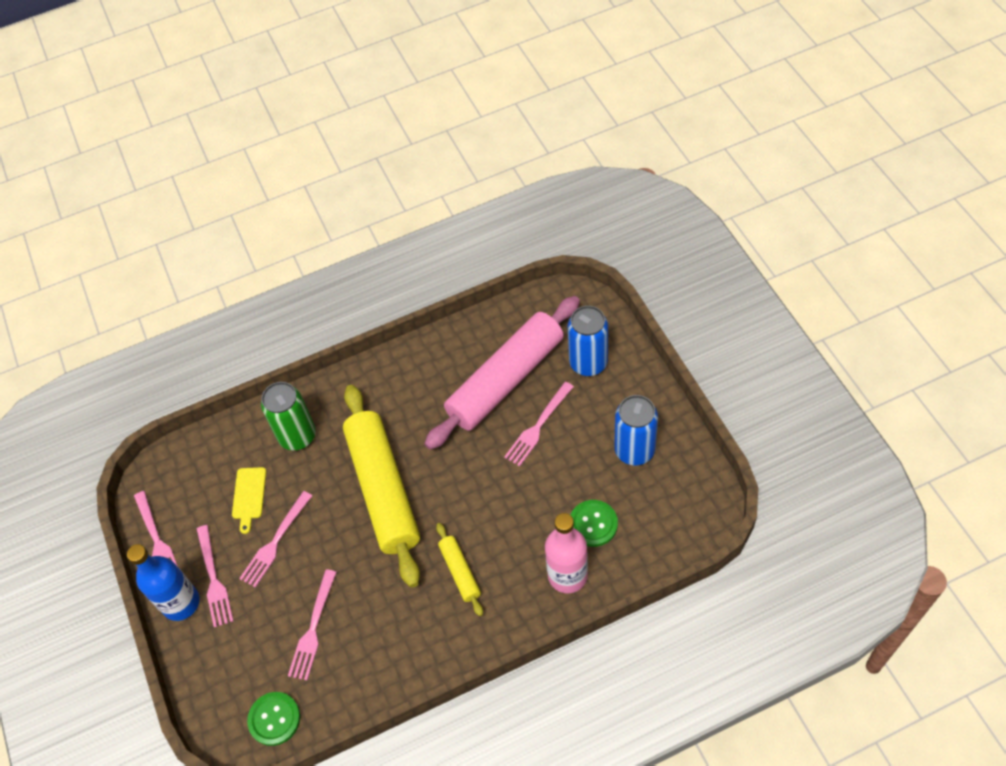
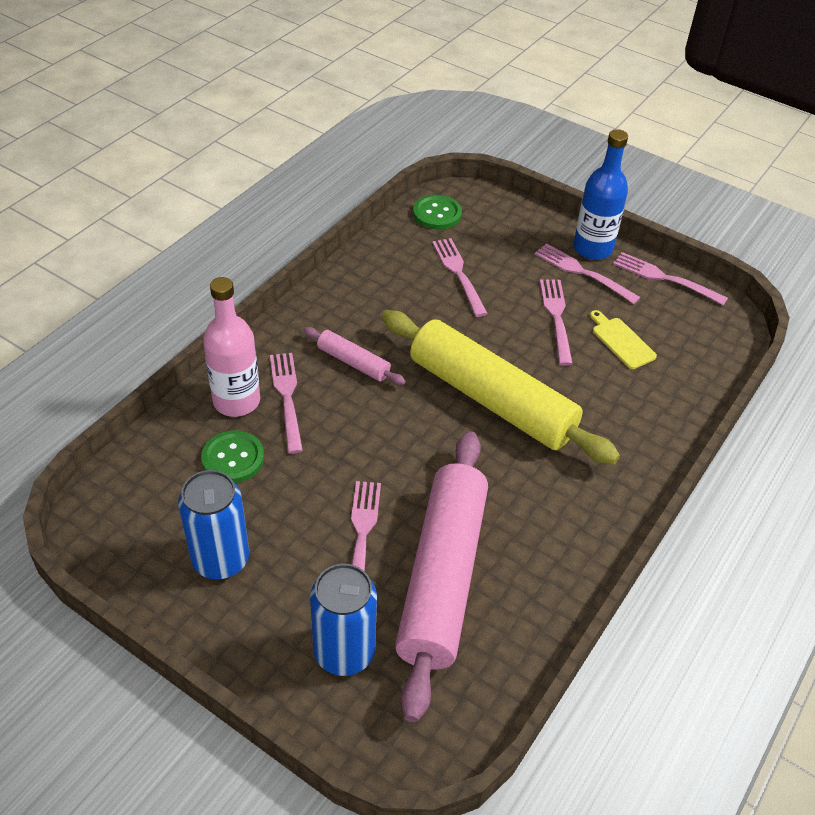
camera: 140 degrees right, 10 degrees down
green can [261,382,316,450] -> none
yellow rolling pin [436,523,483,616] -> pink rolling pin [304,327,406,385]
none -> pink fork [270,353,303,454]

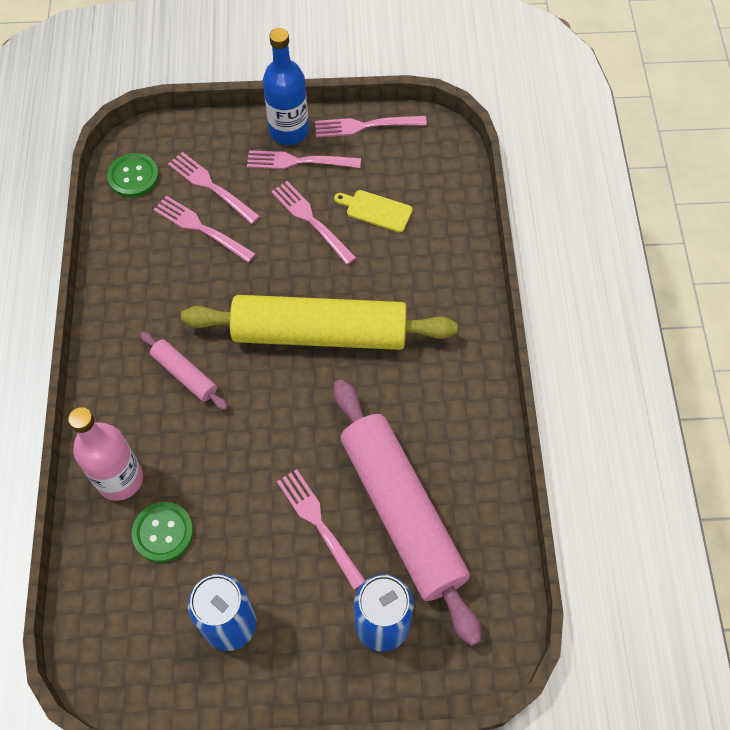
camera: 35 degrees left, 15 degrees up
pink fork [270,353,303,454] -> pink fork moved to [168,152,260,224]
pink rolling pin [304,327,406,385] -> pink rolling pin turned 45 degrees clockwise [140,332,228,410]

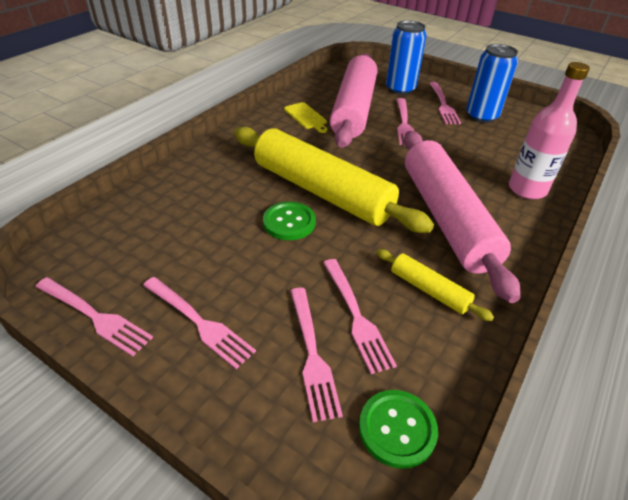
camera: 145 degrees left, 20 degrees down
green button [131,502,193,563] -> green button moved to [263,202,316,240]
pink rolling pin [140,332,228,410] -> pink rolling pin [404,131,521,303], size x2.26
blue bottle [263,28,309,145] -> none
pink fork [271,181,356,265] -> pink fork moved to [429,82,461,124]
yellow cutting board [334,190,413,233] -> yellow cutting board moved to [284,102,327,133]
none -> yellow rolling pin [376,249,494,321]

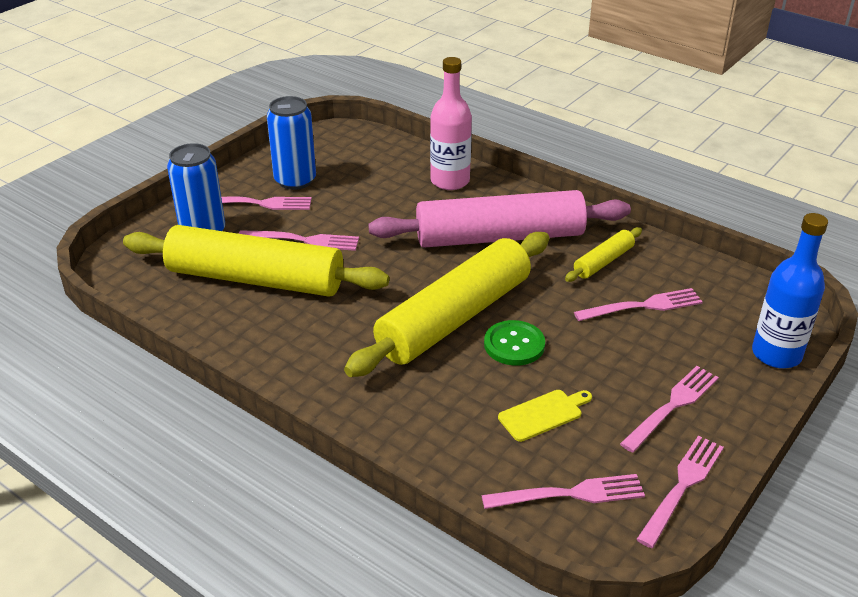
camera: 85 degrees left, 5 degrees down
yellow cutting board [284,102,327,133] -> yellow cutting board moved to [498,390,592,442]
pink fork [290,288,343,422] -> pink fork moved to [481,474,645,509]
pink rolling pin [330,53,377,148] -> yellow rolling pin [123,225,389,297]
green button [359,390,438,469] -> none
none -> blue bottle [752,213,828,368]

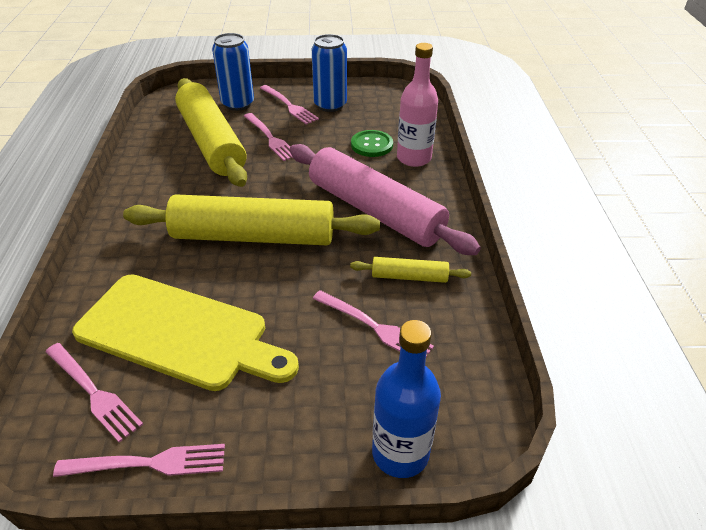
camera: 50 degrees right, 5 degrees up
green button [484,320,545,366] -> green button moved to [351,130,393,157]
yellow cutting board [498,390,592,442] -> yellow cutting board [72,274,299,391], size x2.47
pink fork [620,366,719,453] -> none

